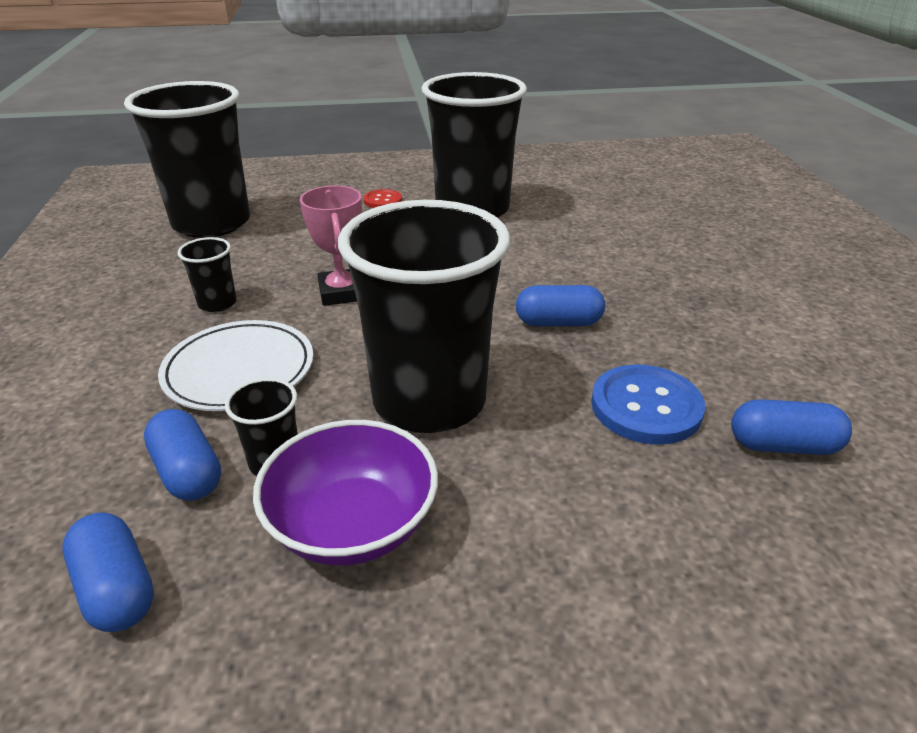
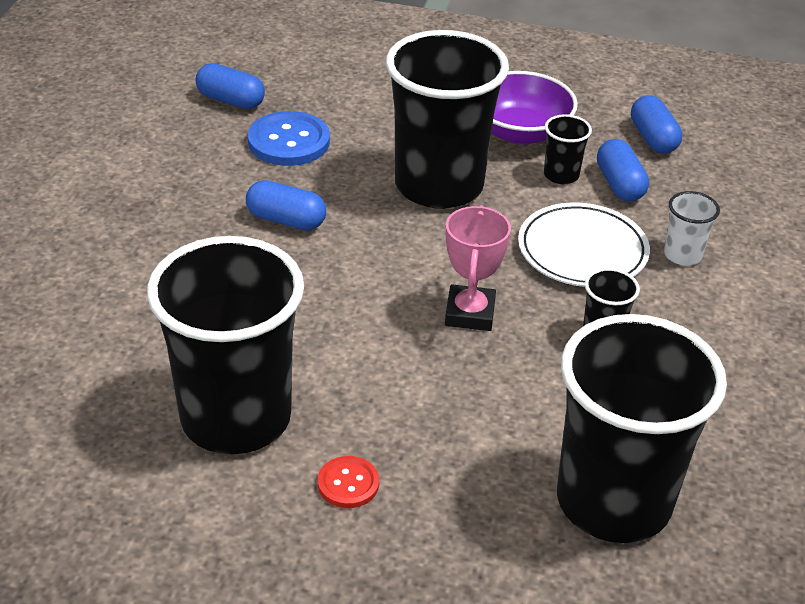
camera: 160 degrees left, 5 degrees up
none -> white cup [664,191,720,266]

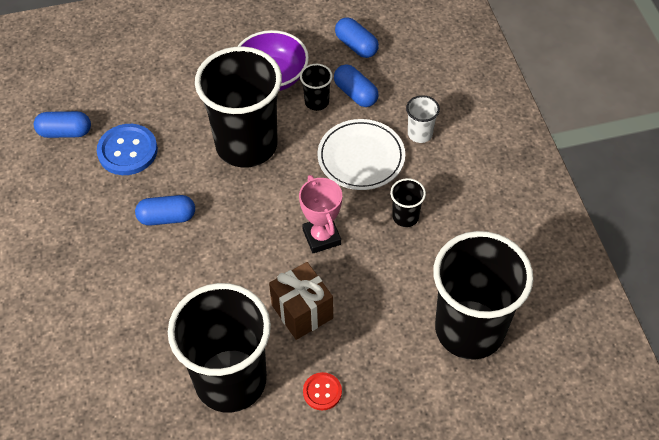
camera: 25 degrees left, 15 degrees up
none -> brown gift [269,262,333,340]

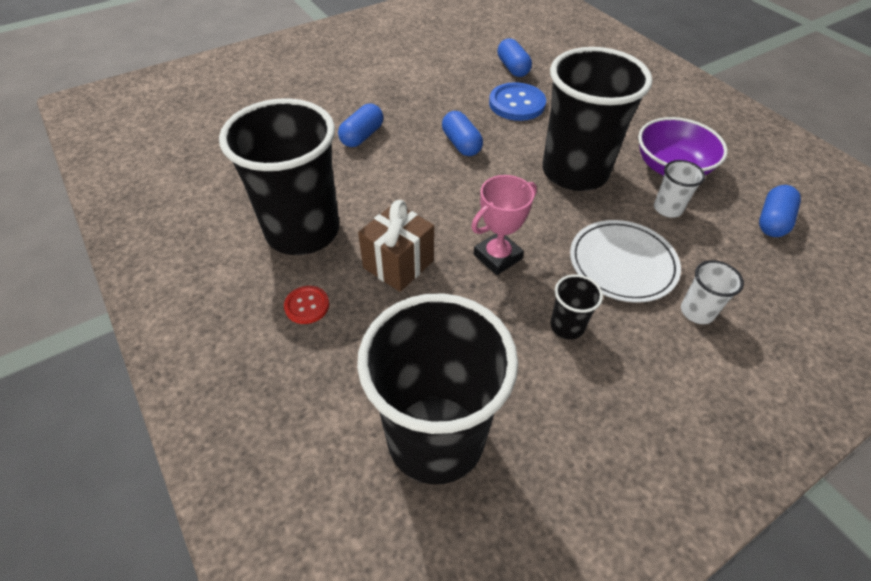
camera: 70 degrees right, 5 degrees down
black cup [300,64,333,111] -> white cup [654,160,705,218]
blue capsule [334,64,379,107] -> blue capsule moved to [338,104,383,147]

